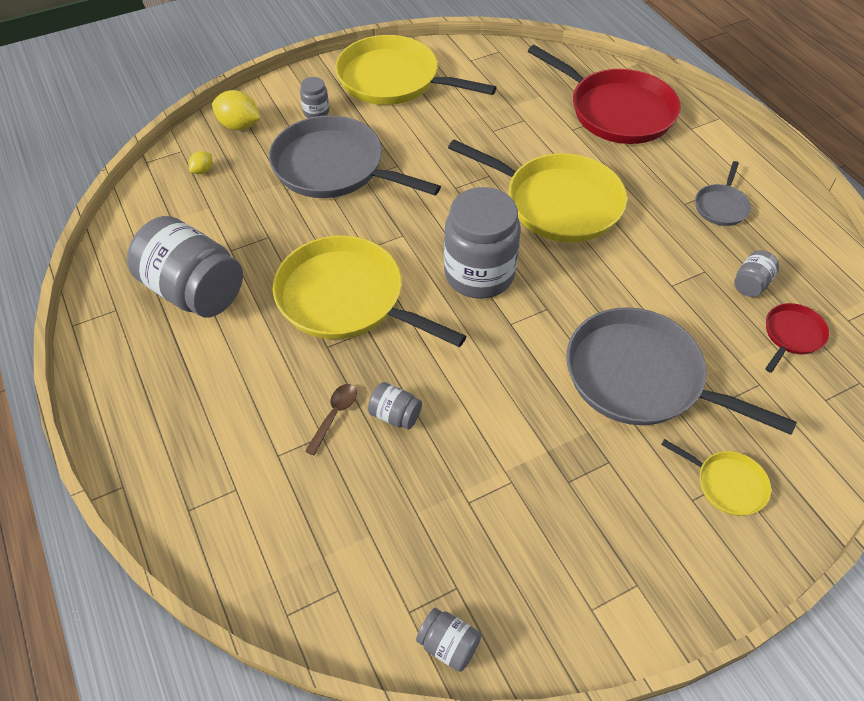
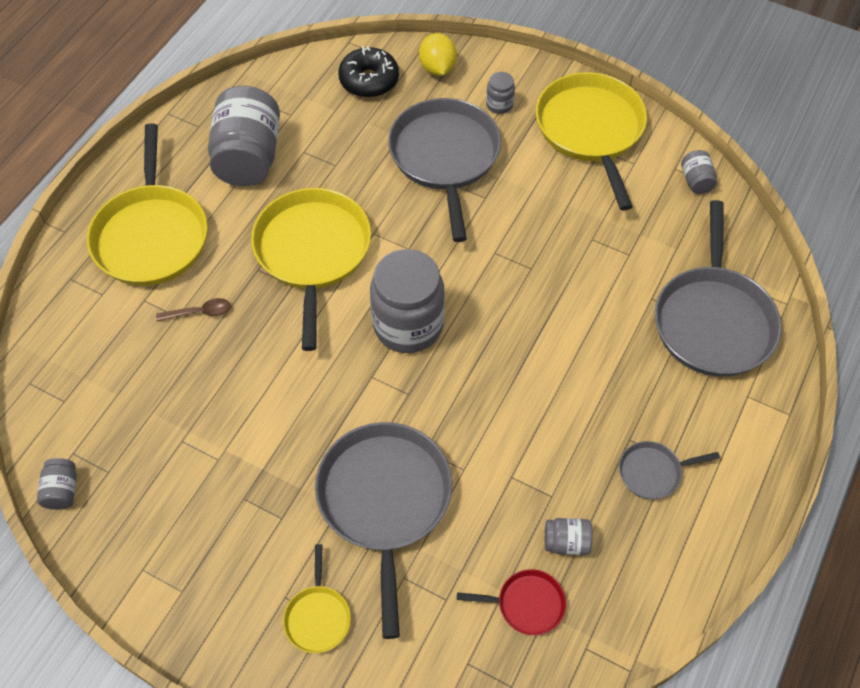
camera: 55 degrees right, 5 degrees up
yellow lemon [188,151,213,174] -> black donut [338,46,399,98]
grey jar [368,382,422,429] -> grey jar moved to [681,150,717,194]
yellow pan [448,140,627,243] -> yellow pan moved to [87,123,208,286]
red pan [528,45,681,144] -> grey pan [655,200,782,377]

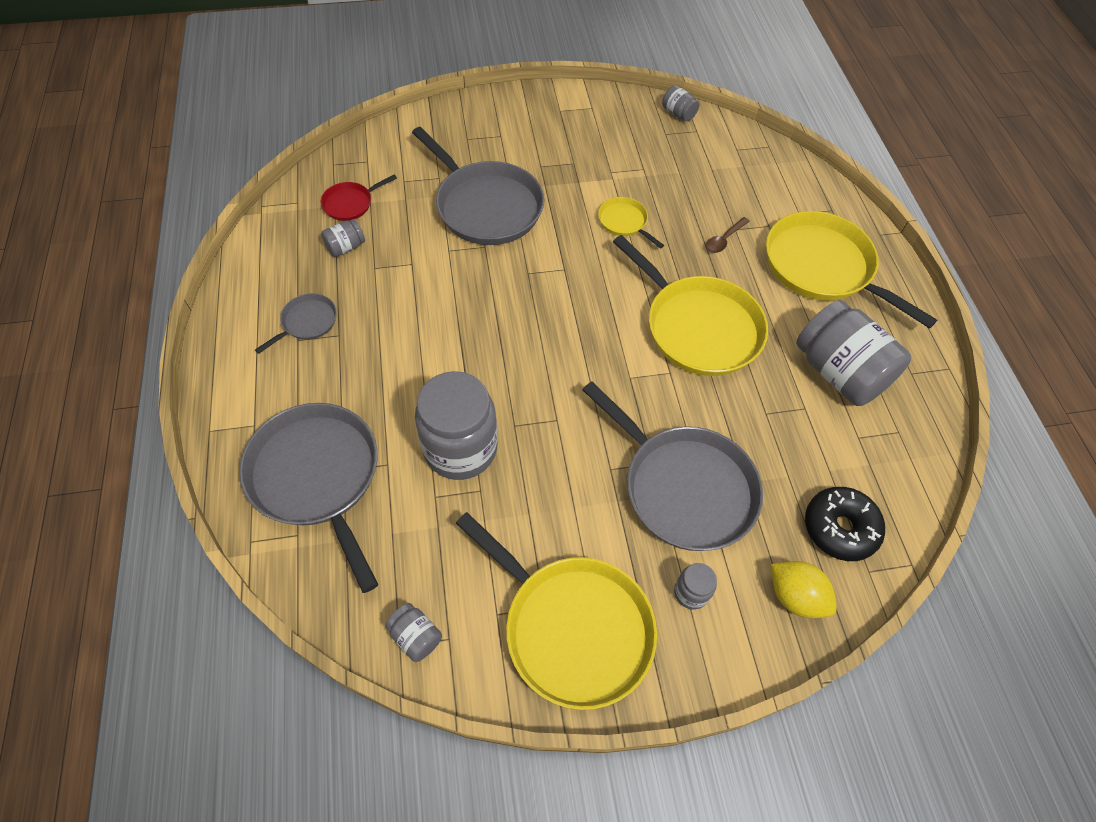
camera: 140 degrees right, 0 degrees up
yellow pan [283,544,351,653] -> yellow pan moved to [598,197,664,249]
grey jar [370,249,445,353] -> grey jar moved to [415,371,497,480]

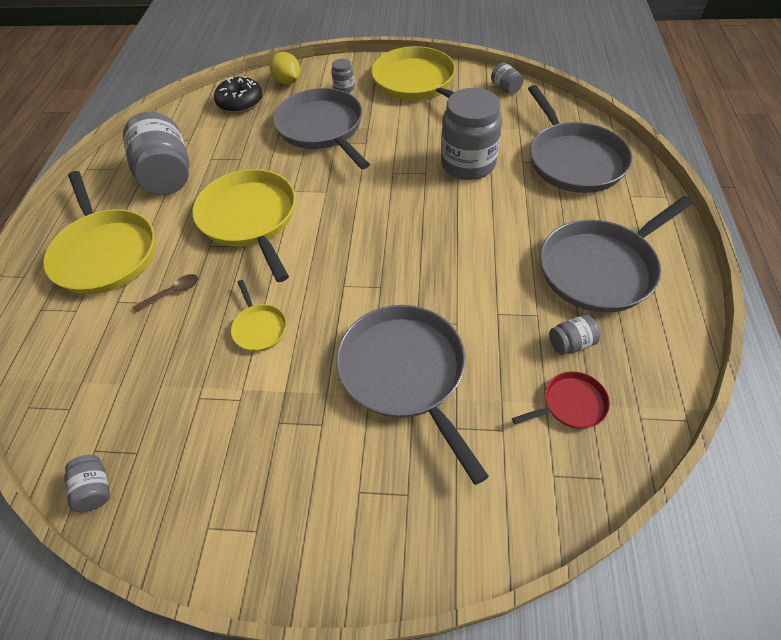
camera: 160 degrees left, 5 degrees down
grey pan [255,293,337,354] -> grey pan [540,196,693,313], size x2.15

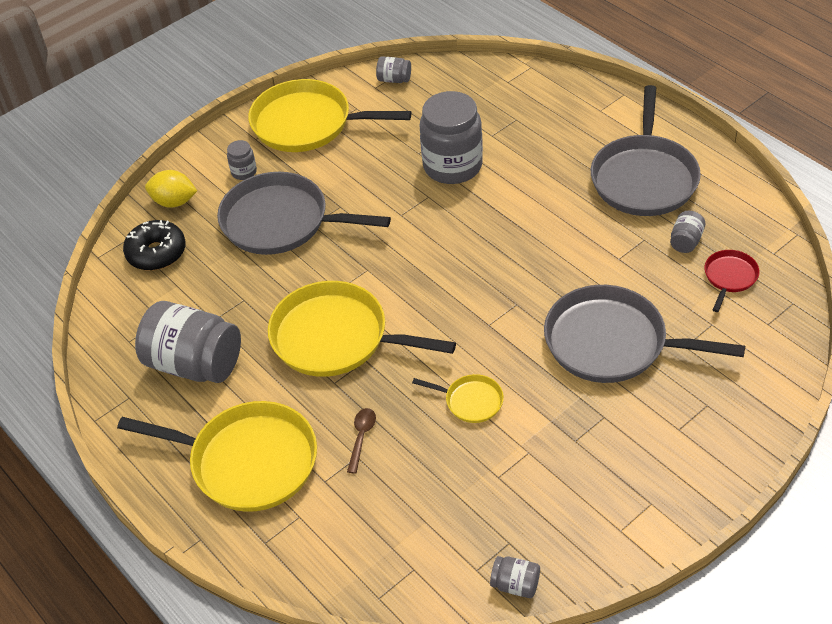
camera: 45 degrees left, 5 degrees down
grey pan [528,85,633,193] -> none

